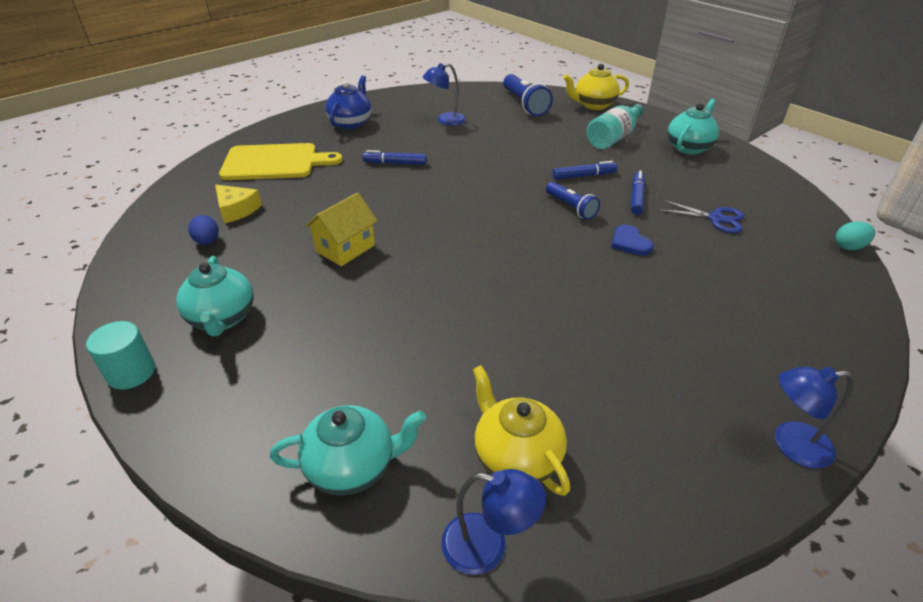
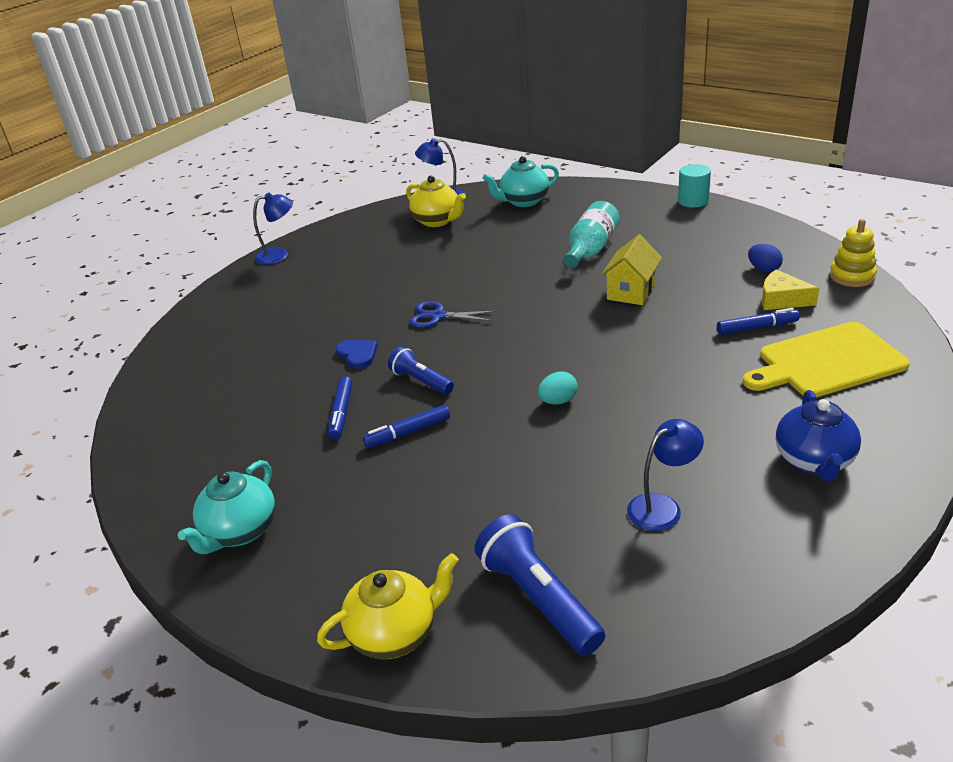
camera: 170 degrees right, 5 degrees down
turquoise teapot [176,256,254,336] -> none
blue marker [362,150,427,165] -> blue marker moved to [717,308,800,335]
turquoise bottle [586,104,644,149] -> turquoise bottle moved to [564,201,620,268]
blue scissors [658,200,744,233] -> blue scissors moved to [409,301,497,328]
turquoise egg [836,221,875,250] -> turquoise egg moved to [538,371,578,405]
none -> yellow stacking toy [829,219,877,287]

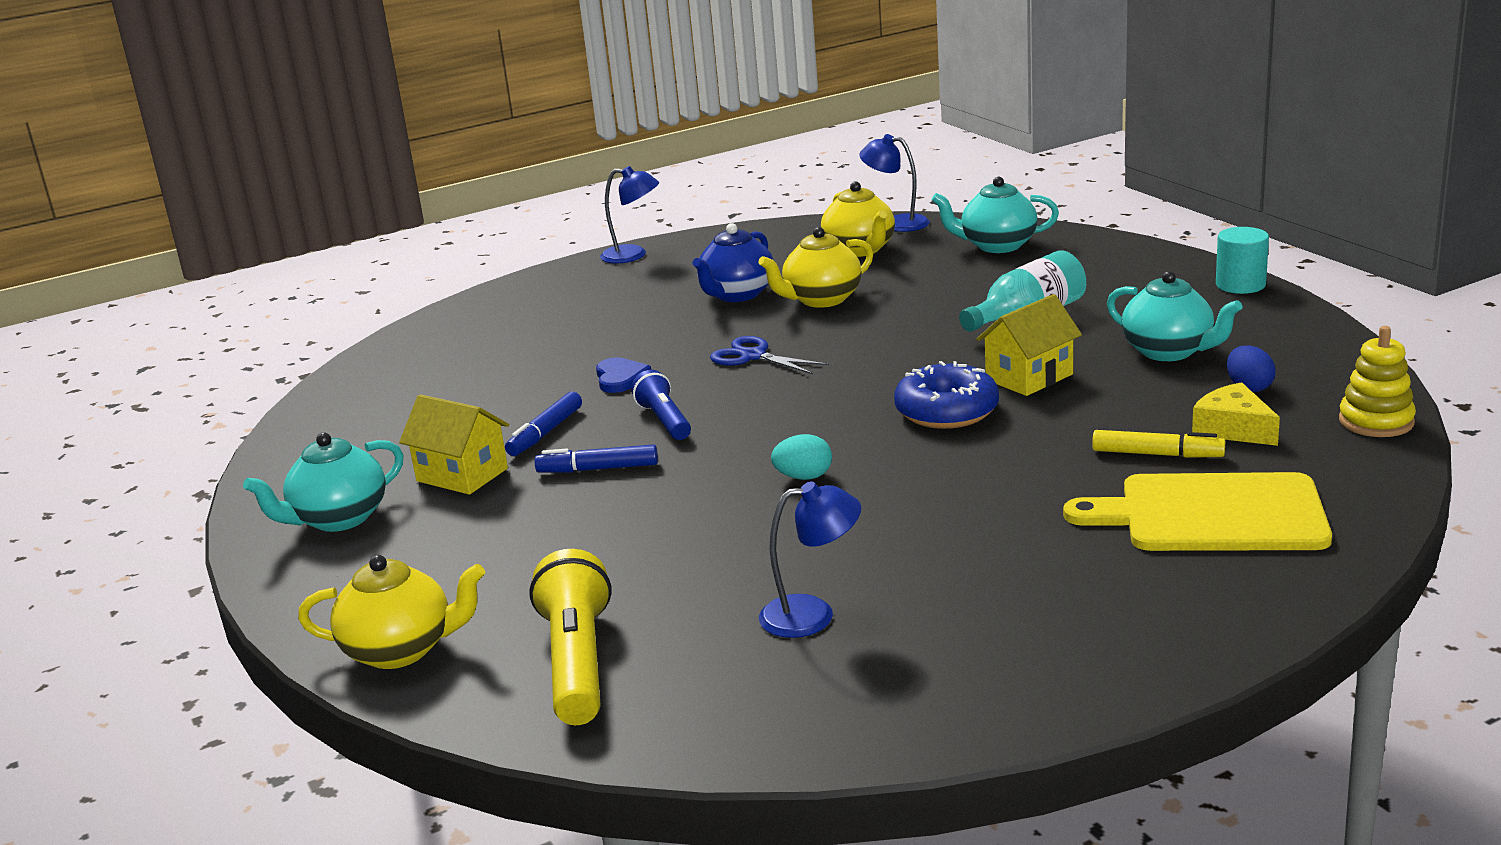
camera: 25 degrees right, 10 degrees down
blue flashlight [475,514,605,656] -> yellow flashlight [529,549,612,725]
blue marker [717,308,800,335] -> yellow marker [1092,430,1225,458]
blue teapot [776,390,861,481] -> blue teapot moved to [693,223,774,302]
none -> yellow house [399,394,509,495]
none -> yellow teapot [758,227,873,308]
none -> blue donut [894,361,999,429]
none -> turquoise teapot [1107,271,1243,361]

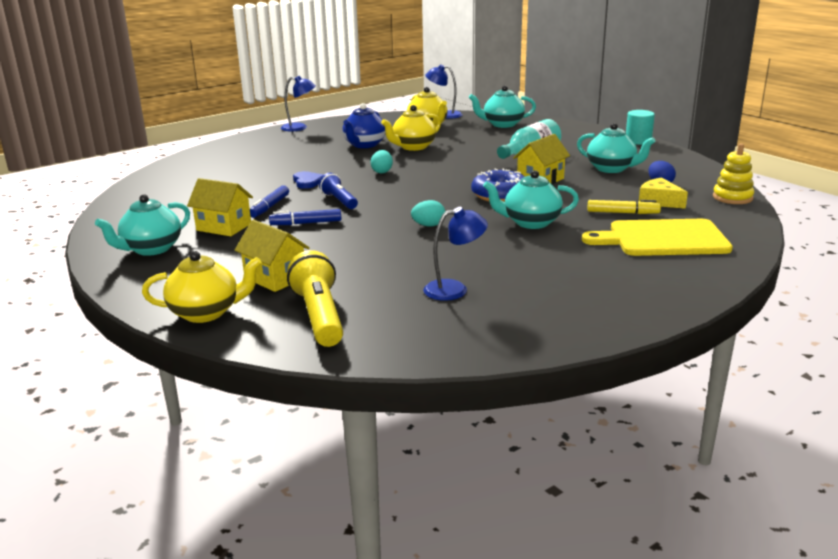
camera: 10 degrees left, 0 degrees up
blue scissors [710,336,829,374] -> turquoise egg [371,150,393,174]
none -> yellow house [235,220,310,292]
none -> turquoise teapot [483,170,579,229]

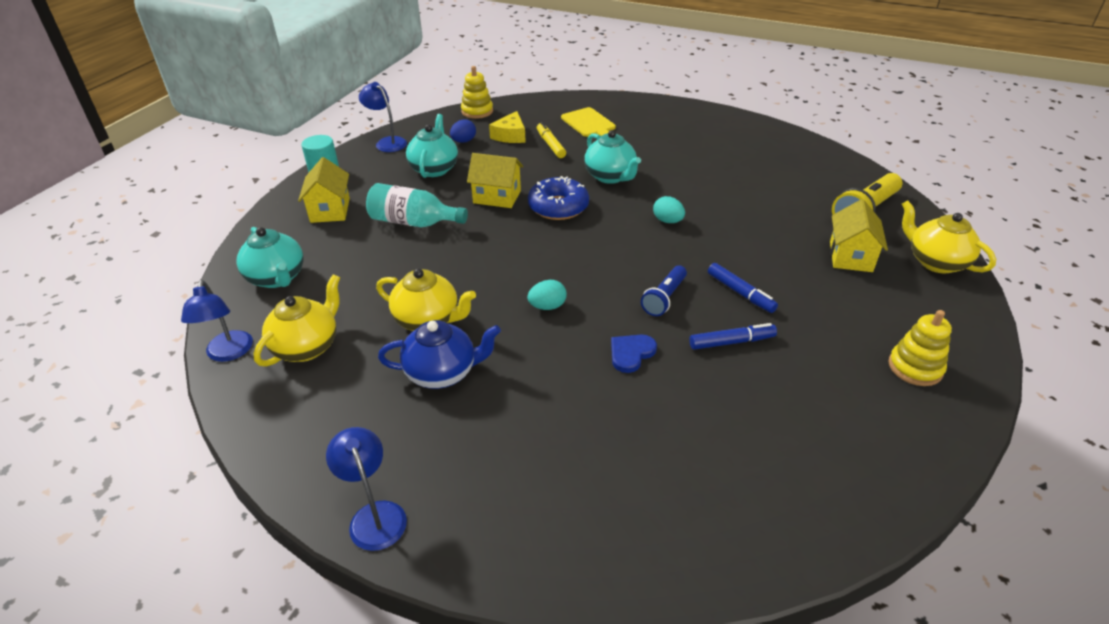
camera: 120 degrees left, 15 degrees up
turquoise teapot [95,194,190,256] -> yellow stacking toy [888,310,952,386]
yellow house [187,178,253,236] -> yellow house moved to [298,157,350,223]
blue lamp [423,207,488,301] -> blue lamp moved to [359,82,407,152]
yellow cutting board [582,219,733,256] -> yellow cutting board [561,107,616,137], size x0.63

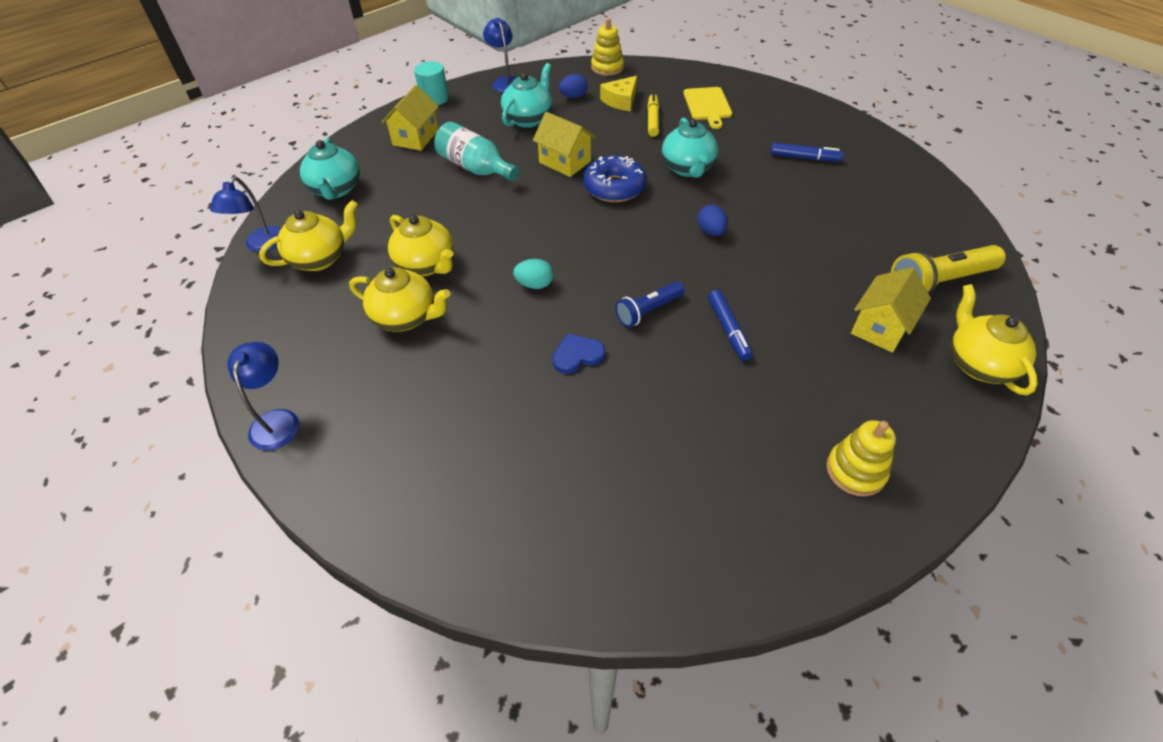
camera: 25 degrees right, 10 degrees up
blue teapot [378,320,501,389] -> yellow teapot [349,267,450,332]
turquoise egg [653,196,685,223] -> blue egg [697,205,728,236]
blue marker [689,323,777,350] -> blue marker moved to [771,143,843,162]

